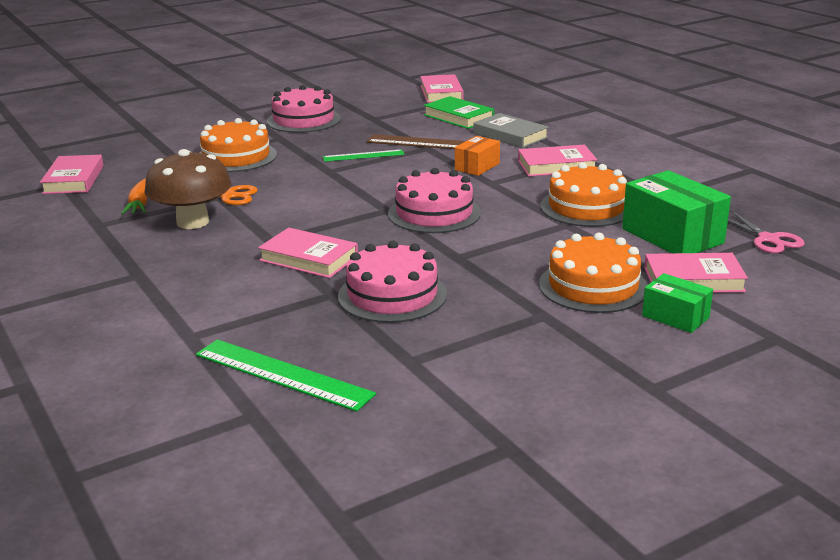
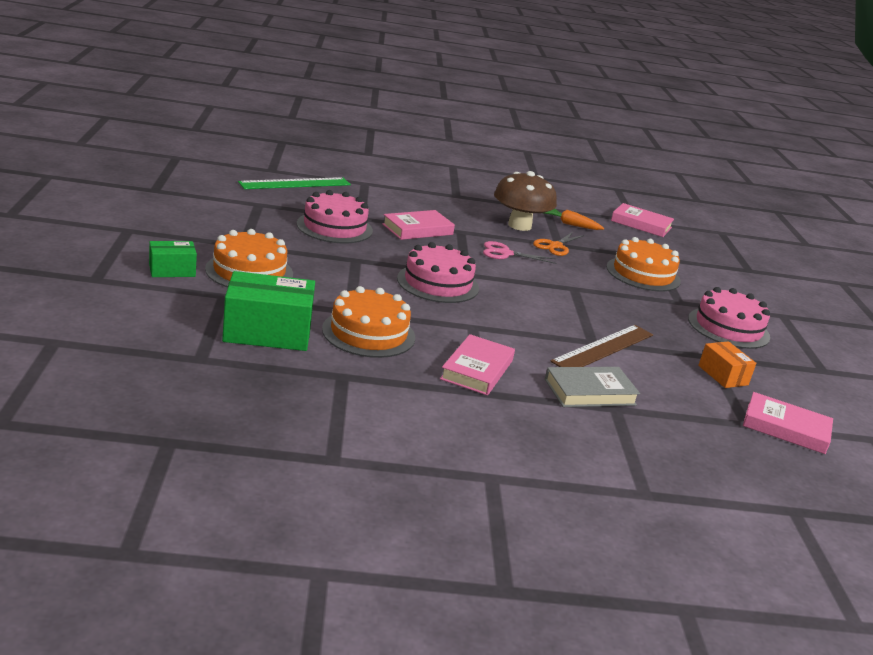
camera: 115 degrees right, 0 degrees up
green ruler [323,150,404,162] -> none
green book [424,96,494,129] -> none
orange box [455,136,500,176] -> orange box moved to [698,341,756,388]
pink book [644,253,748,293] -> none
pink scissors [728,211,804,253] -> pink scissors moved to [483,241,556,264]

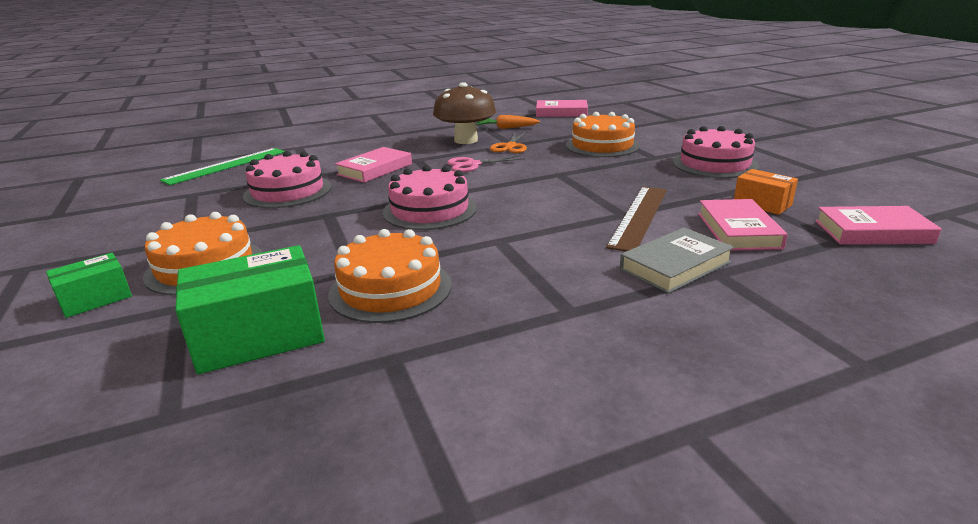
camera: 15 degrees left, 0 degrees up
pink book [440,334,515,395] -> pink book moved to [698,199,788,251]

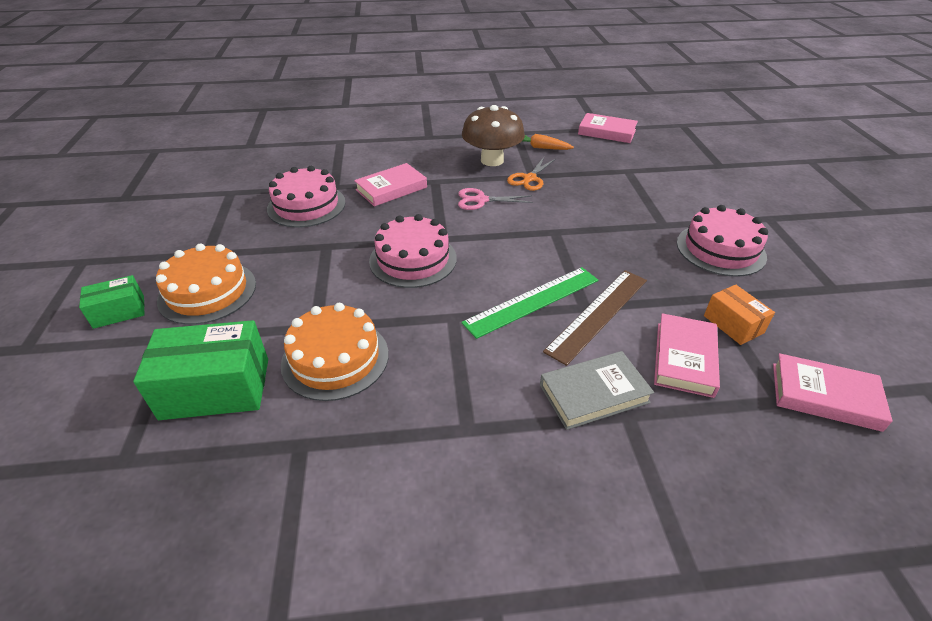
camera: 15 degrees right, 15 degrees up
green ruler [160,148,285,185] -> green ruler moved to [462,267,598,339]
orange cake [566,112,640,157] -> none

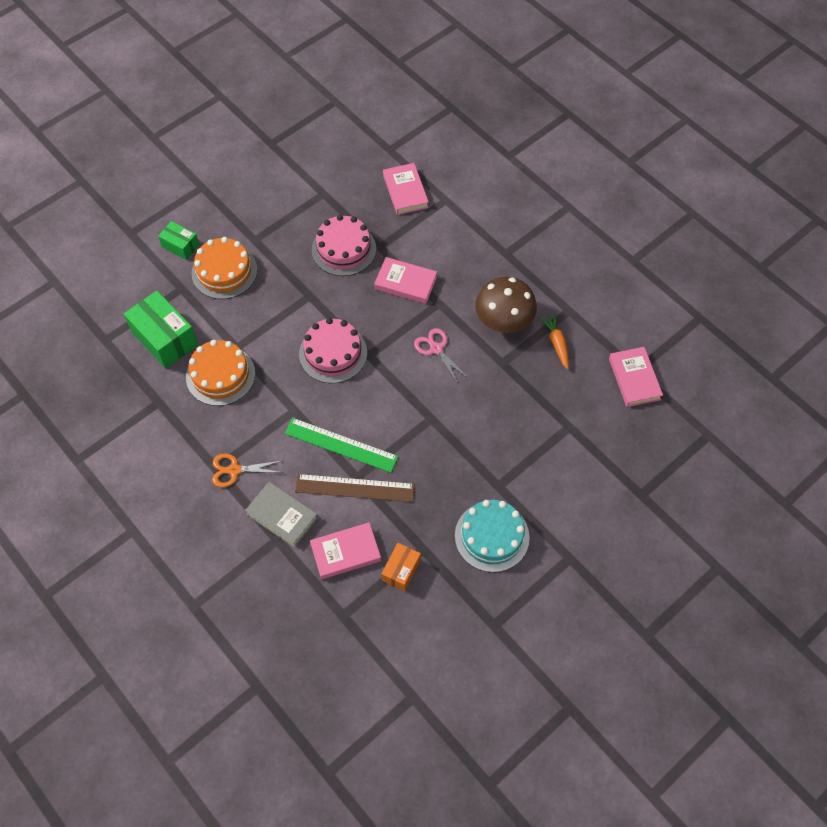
camera: 55 degrees right, 20 degrees up
orange scissors [507,157,556,191] -> orange scissors moved to [212,454,283,487]
pink cake [677,205,768,277] -> turquoise cake [455,500,530,572]
pink book [773,353,892,432] -> pink book moved to [383,163,429,215]

